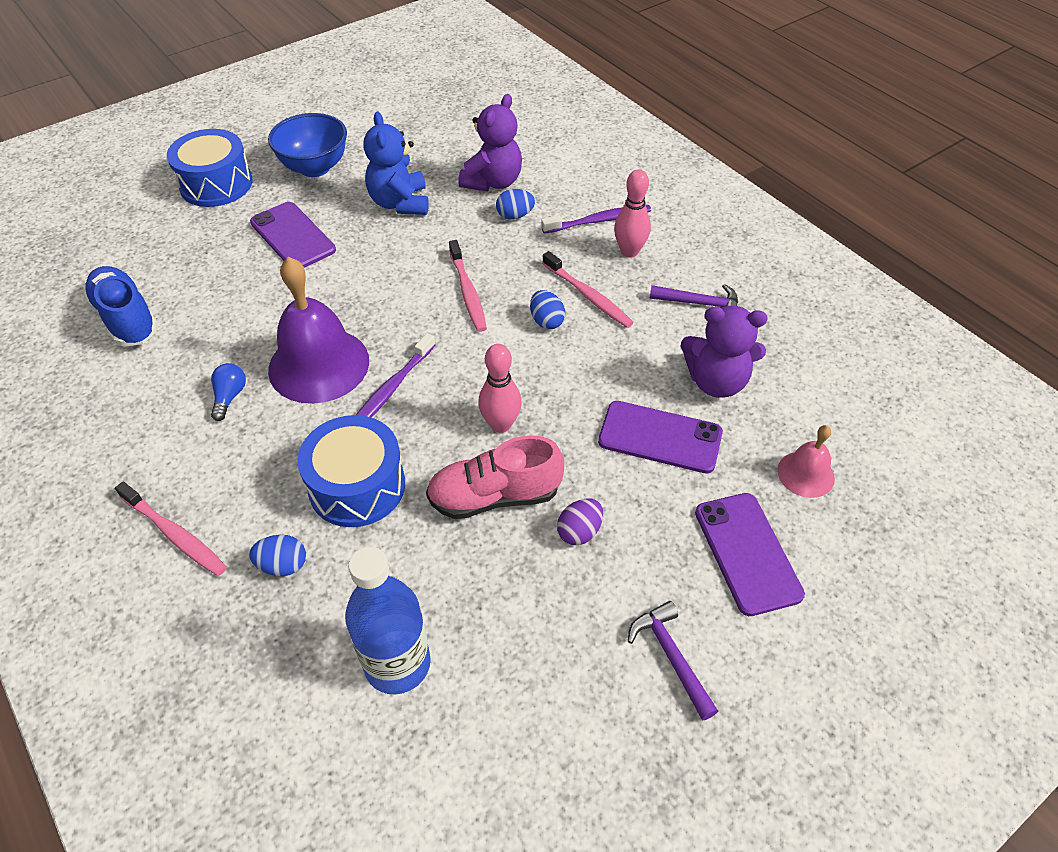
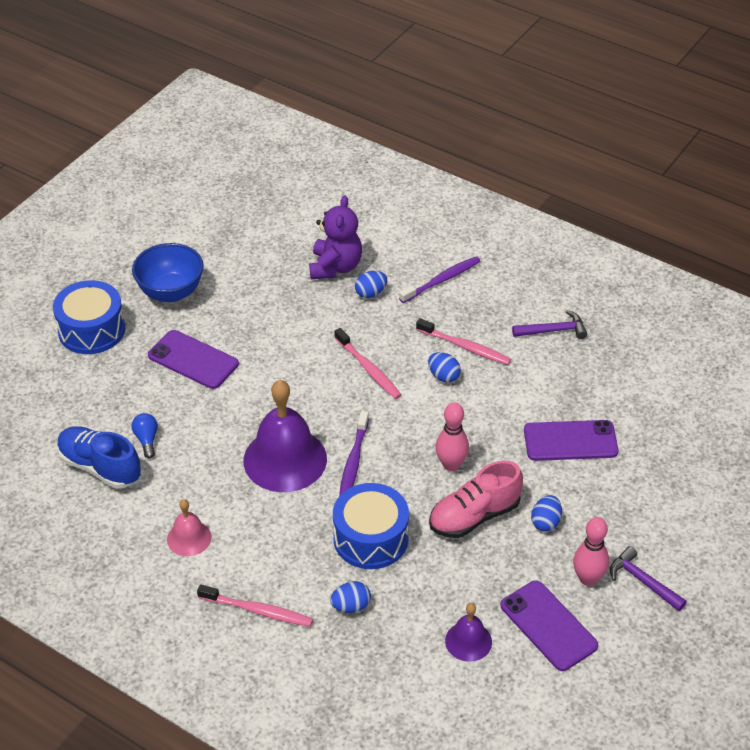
camera: 20 degrees left, 5 degrees down
blue light bulb [211,363,246,421] -> blue light bulb moved to [131,413,158,458]
blue bottle [345,547,431,694] -> purple bell [445,603,492,662]
blue teddy bear [363,112,429,215] -> none
purple egg [557,498,603,545] -> blue egg [531,495,562,532]
pink bowling pin [614,169,651,258] -> pink bowling pin moved to [573,517,609,586]
purple teddy bear [681,306,768,398] -> none
purple phone [695,493,805,616] -> purple phone moved to [501,580,598,671]
pink bell [777,425,835,498] -> pink bell moved to [167,499,212,556]

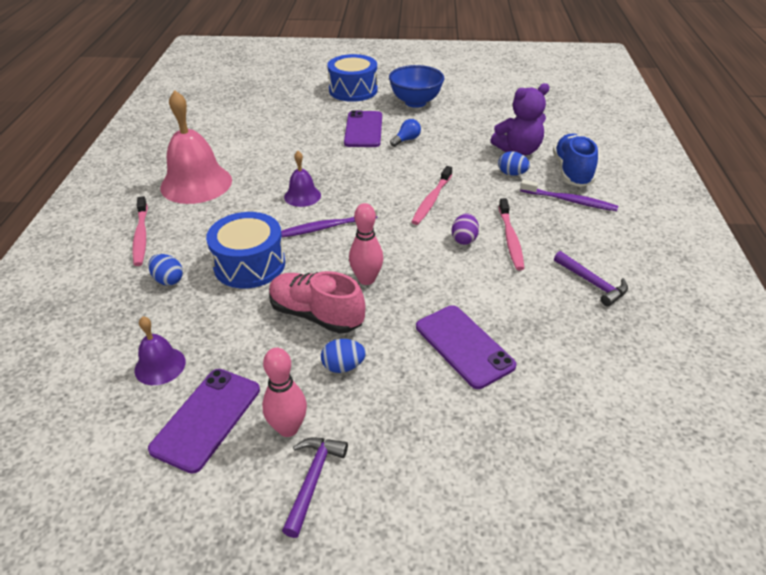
camera: 60 degrees right, 5 degrees down
blue shoe [57,426,141,489] -> blue shoe moved to [553,134,598,187]
blue light bulb [131,413,158,458] -> blue light bulb moved to [390,119,421,147]
pink bell [167,499,212,556] -> pink bell [160,90,232,204], size x1.96
purple bell [243,380,327,492] -> purple bell [284,151,321,207], size x0.51
blue egg [428,352,461,383] -> purple egg [452,213,479,245]

